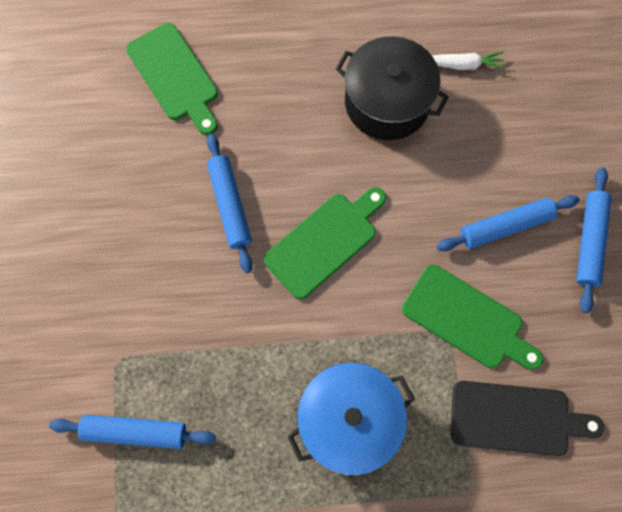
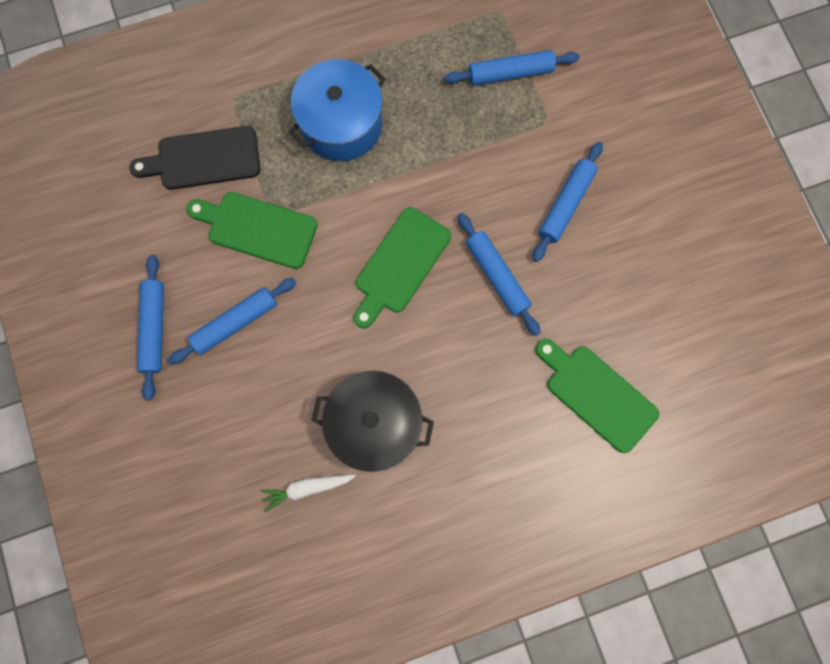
camera: 165 degrees right, 5 degrees up
none -> blue rolling pin [532,142,603,262]

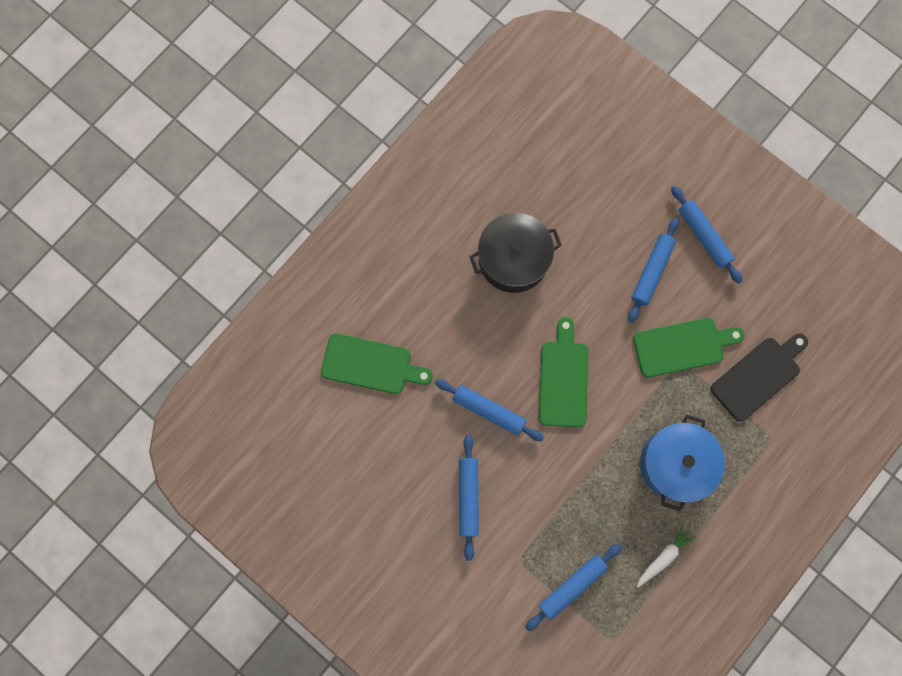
camera: 150 degrees right, 0 degrees up
white carrot [260,474,356,512] -> white carrot moved to [637,525,696,588]

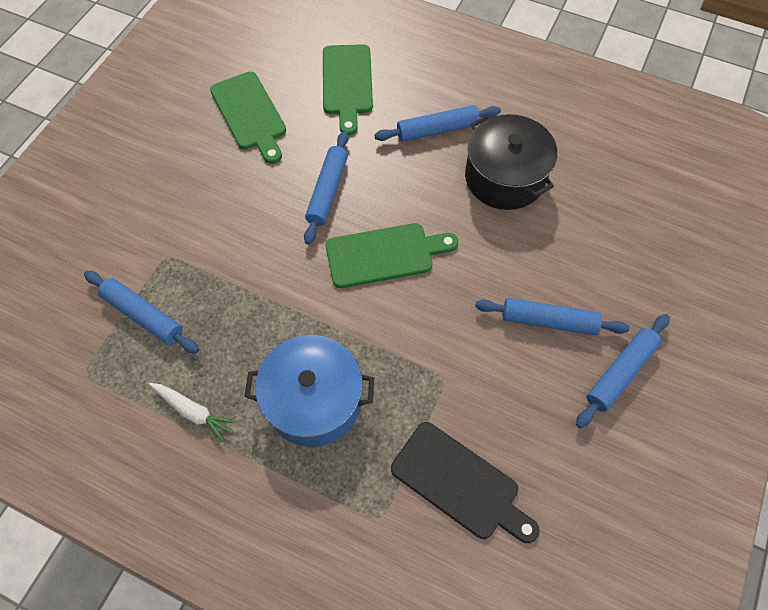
camera: 75 degrees right, 15 degrees down
blue rolling pin [459,435,479,561] -> blue rolling pin moved to [374,105,501,141]
green cutting board [633,318,745,378] -> green cutting board moved to [210,72,286,164]

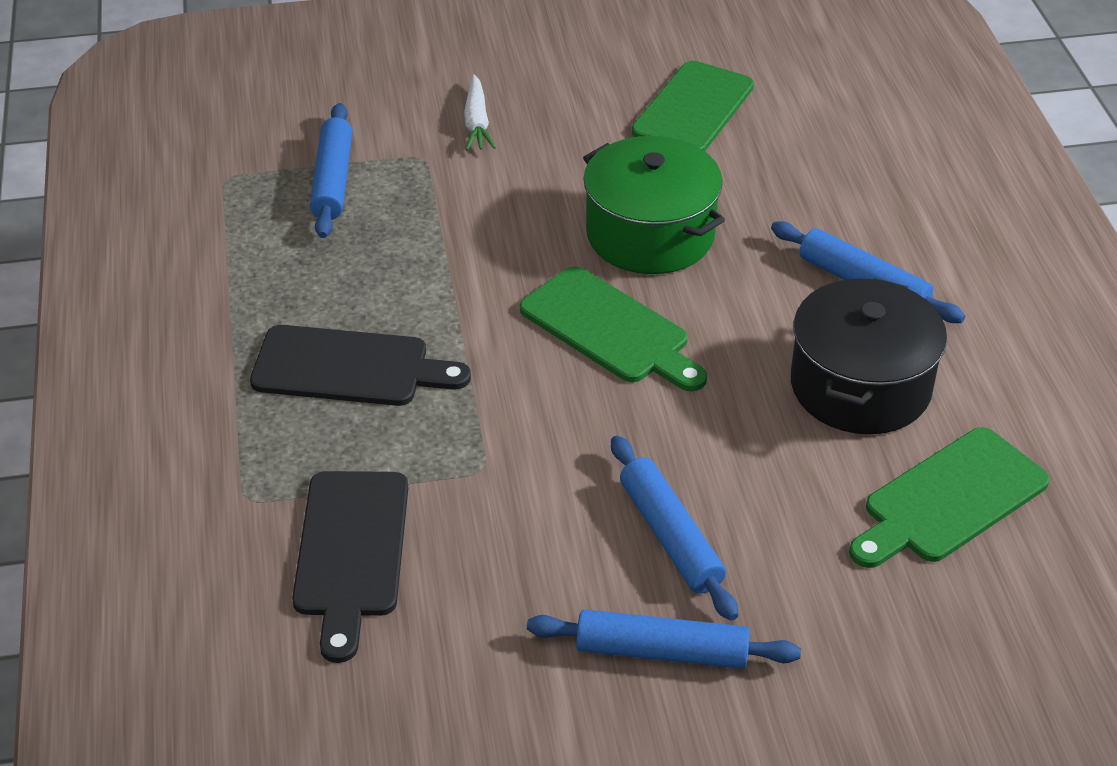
camera: 55 degrees right, 20 degrees down
white carrot [149,383,236,442] -> white carrot moved to [464,74,496,151]
blue pot [245,335,374,447] -> black cutting board [250,325,471,406]
blue rolling pin [304,131,348,245] -> green pot [583,136,725,274]
green cutting board [323,44,373,135] -> green cutting board moved to [849,427,1050,568]

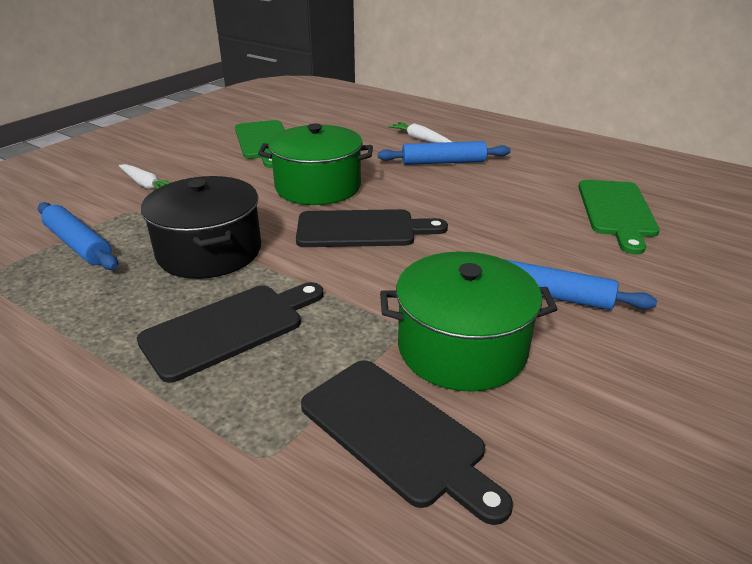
camera: 45 degrees left, 10 degrees down
green cutting board [520,266,707,391] -> black cutting board [296,209,448,247]
blue rolling pin [527,609,801,669] -> none
black pot [791,278,947,434] -> black pot moved to [141,176,261,279]
none -> green pot [380,251,557,392]
none -> white carrot [388,122,452,143]

